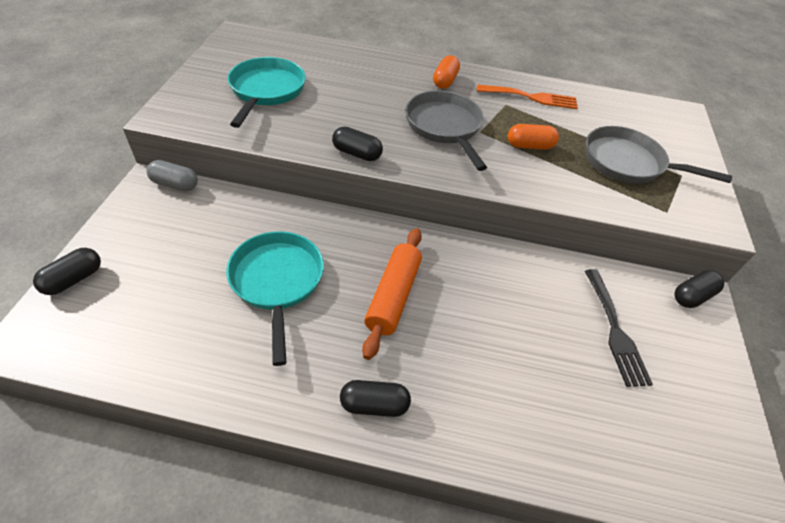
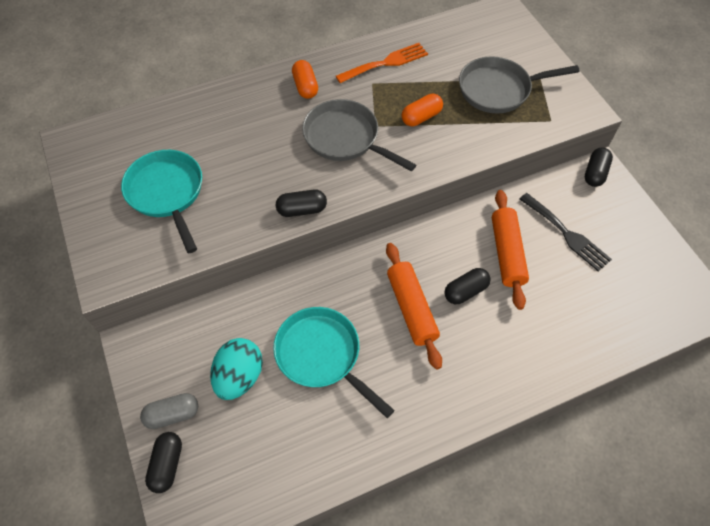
camera: 30 degrees left, 10 degrees up
grey capsule [146,160,198,191] -> grey capsule moved to [140,393,198,429]
black capsule [340,380,411,417] -> black capsule moved to [444,268,491,304]
none -> turquoise egg [210,338,263,400]
none -> orange rolling pin [492,190,529,310]

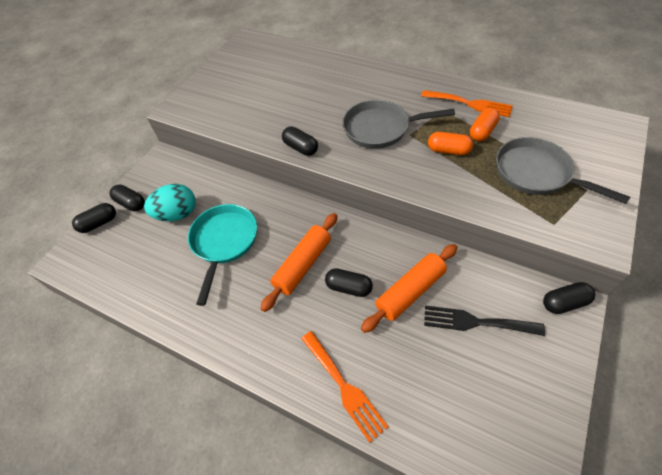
camera: 55 degrees right, 5 degrees down
turquoise pan [121,150,202,253] -> none
grey capsule [140,393,198,429] -> black capsule [110,185,145,211]
orange capsule [292,60,318,99] -> orange capsule moved to [470,108,500,141]
grey pan [302,99,416,172] -> grey pan turned 90 degrees counterclockwise [342,100,455,149]
black fork [520,193,612,272] -> black fork turned 90 degrees clockwise [424,306,545,336]
none -> orange fork [301,331,388,443]

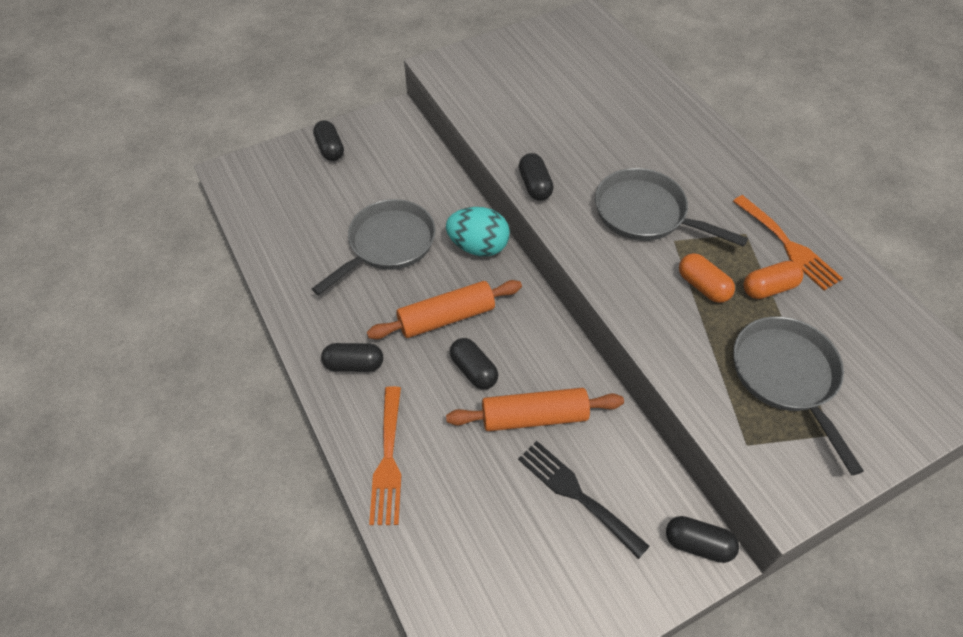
camera: 30 degrees right, 0 degrees up
black capsule [72,203,116,233] -> black capsule moved to [321,343,383,372]
turquoise egg [144,184,196,221] -> turquoise egg moved to [446,207,510,256]
turquoise pan [188,204,257,306] -> grey pan [312,199,436,295]

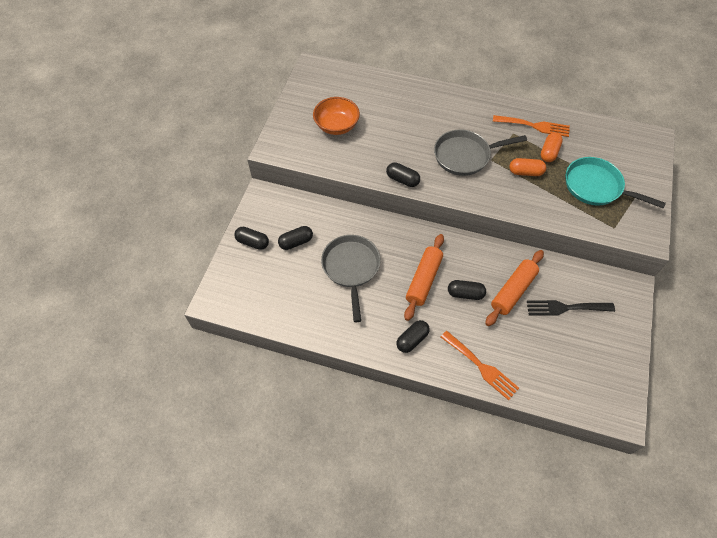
camera: 45 degrees left, 5 degrees up
turquoise egg [446,207,510,256] -> none
black capsule [666,516,739,563] -> black capsule moved to [278,226,313,250]
grey pan [734,316,864,475] -> turquoise pan [566,157,666,208]
none -> orange bowl [313,97,360,135]

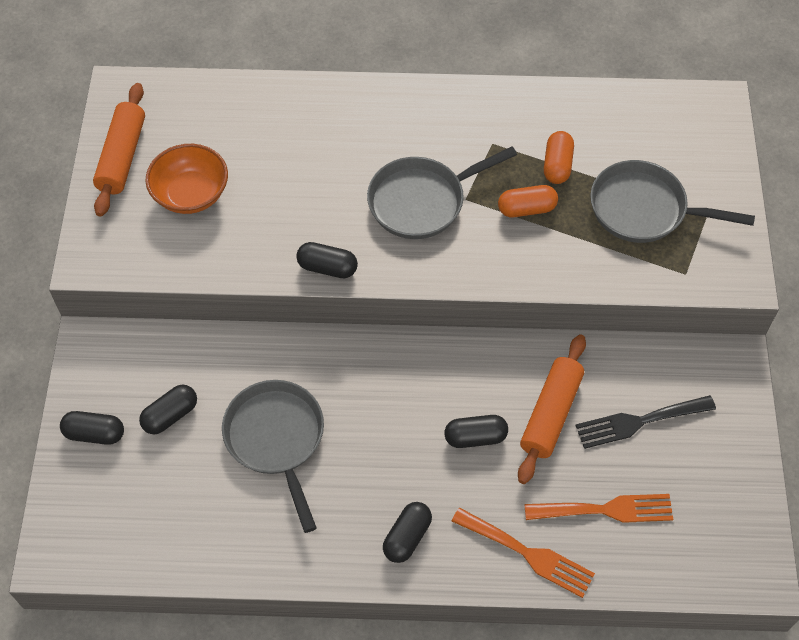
camera: 15 degrees left, 0 degrees up
orange rolling pin [404,234,444,321] -> orange rolling pin moved to [93,83,145,217]
orange fork [493,115,570,137] -> orange fork moved to [524,494,674,523]
turquoise pan [566,157,666,208] -> grey pan [590,160,755,243]

